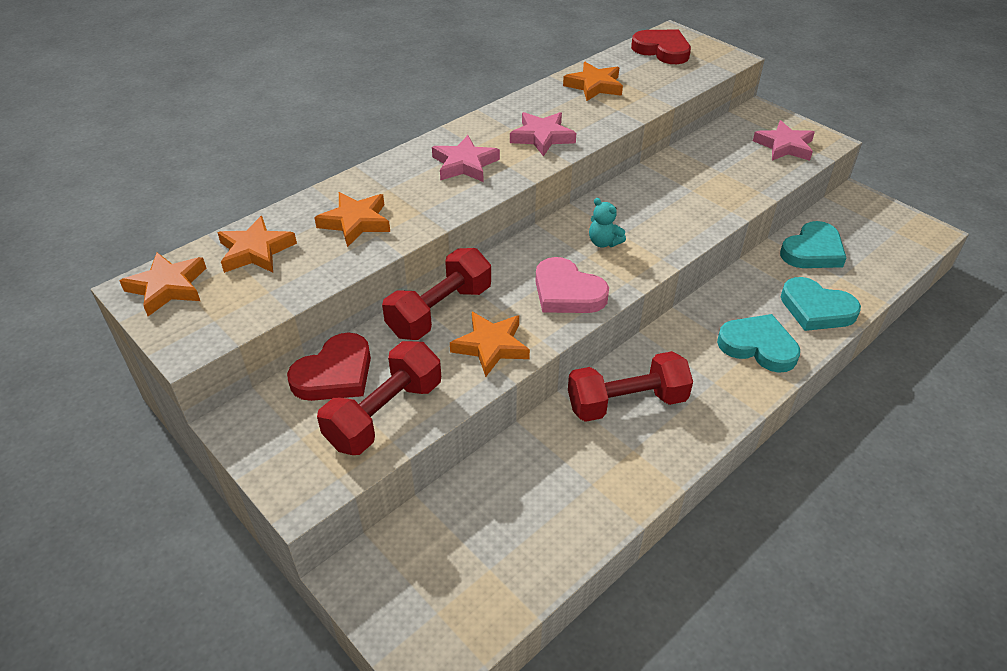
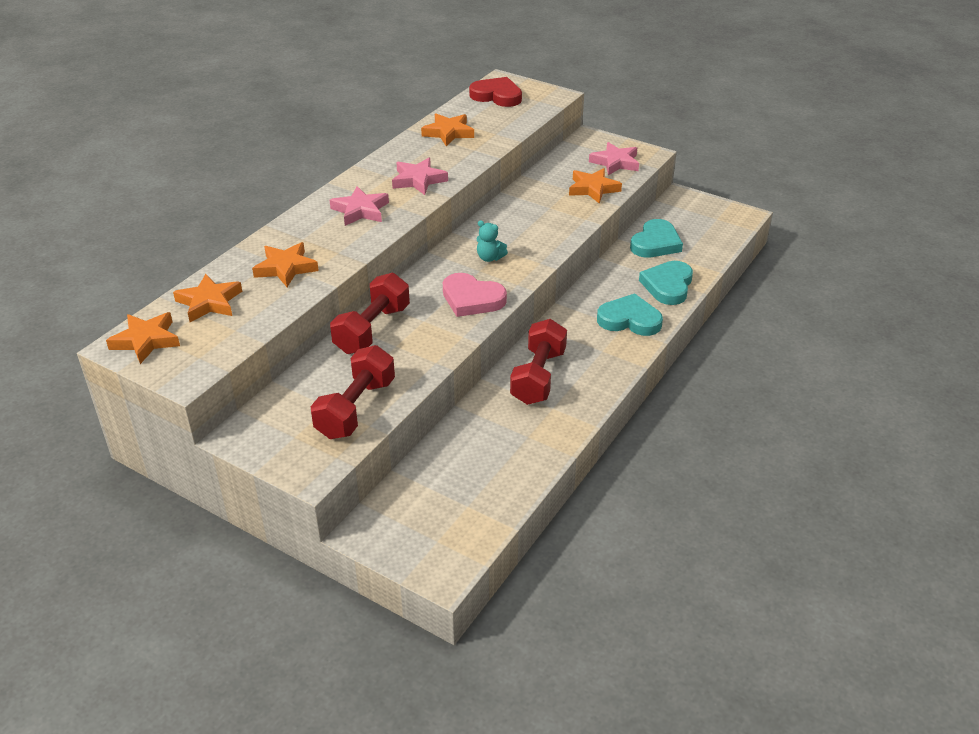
camera: 15 degrees left, 5 degrees down
red heart [287,333,371,401] -> none
orange star [450,312,530,377] -> orange star moved to [569,168,622,204]
red dumbbell [568,351,693,422] -> red dumbbell turned 45 degrees counterclockwise [510,319,567,405]
turquoise heart [781,277,861,331] -> turquoise heart turned 90 degrees clockwise [639,261,693,305]

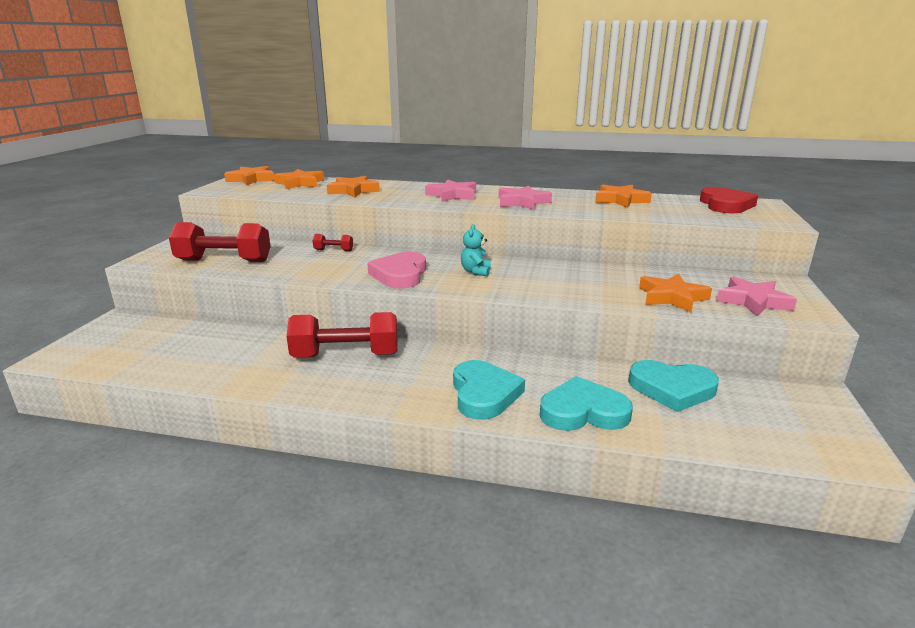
camera: 70 degrees right, 15 degrees down
red dumbbell [330,273,410,354] -> red dumbbell [312,234,353,251], size x0.45

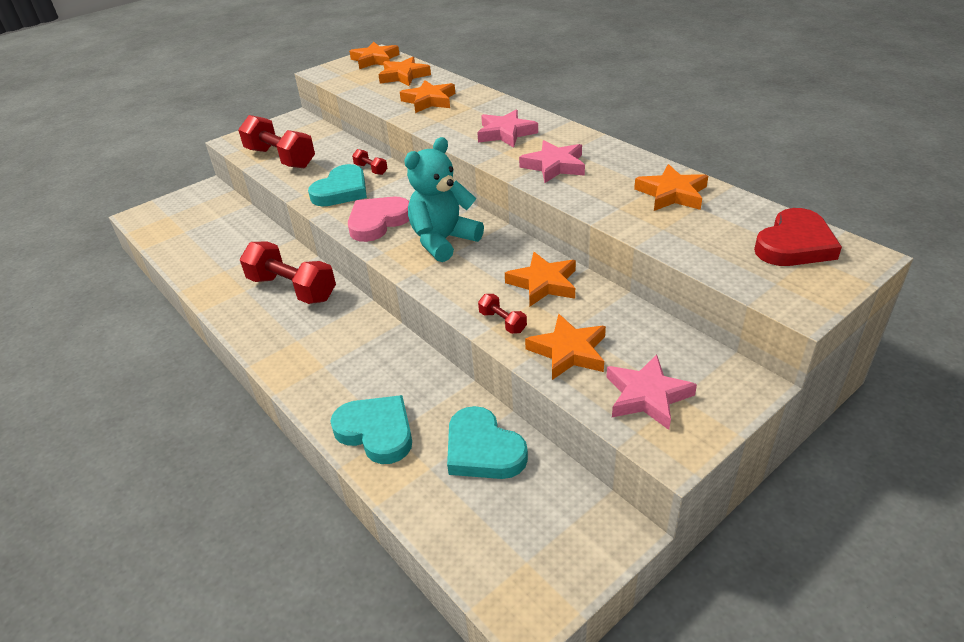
camera: 40 degrees right, 15 degrees up
turquoise heart [453,360,525,420] -> turquoise heart moved to [308,164,367,206]
turquoise teddy bear [461,224,491,276] -> turquoise teddy bear [404,137,484,262], size x2.01
none -> red dumbbell [478,294,527,334]
none -> orange star [505,252,576,306]

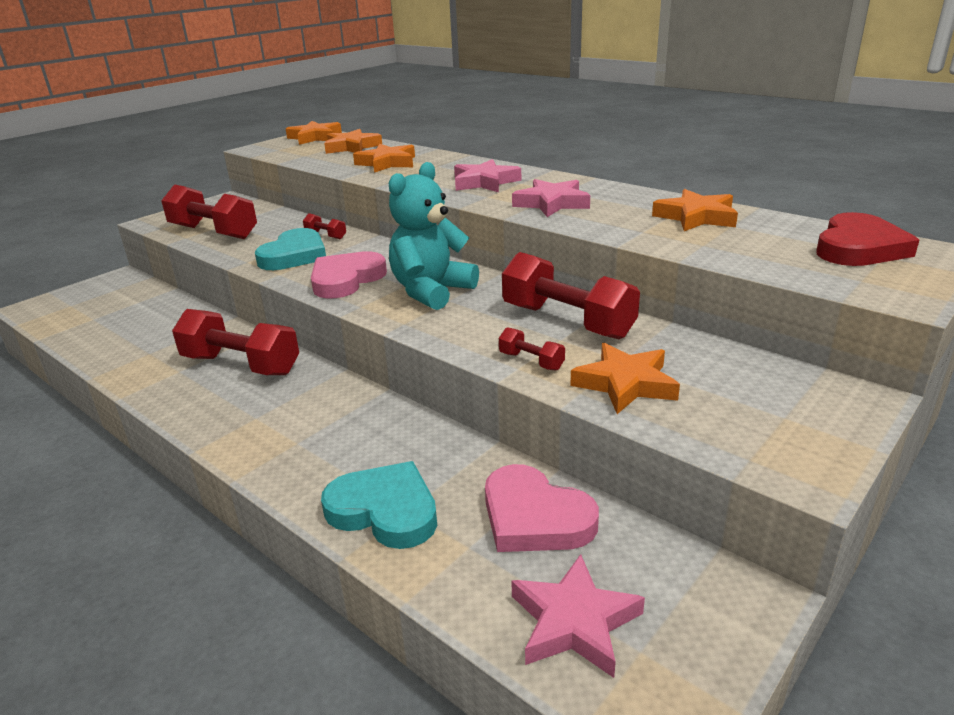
camera: 10 degrees left, 10 degrees down
turquoise heart [447,406,528,479] -> pink heart [485,464,599,552]
orange star [505,252,576,306] -> red dumbbell [502,252,640,339]
pink star [606,354,697,430] -> pink star moved to [511,554,645,678]

